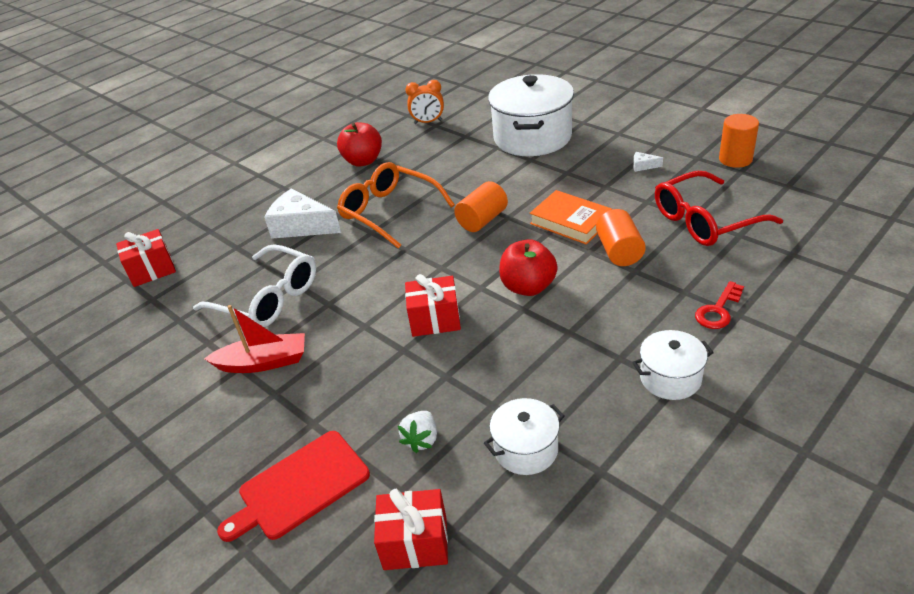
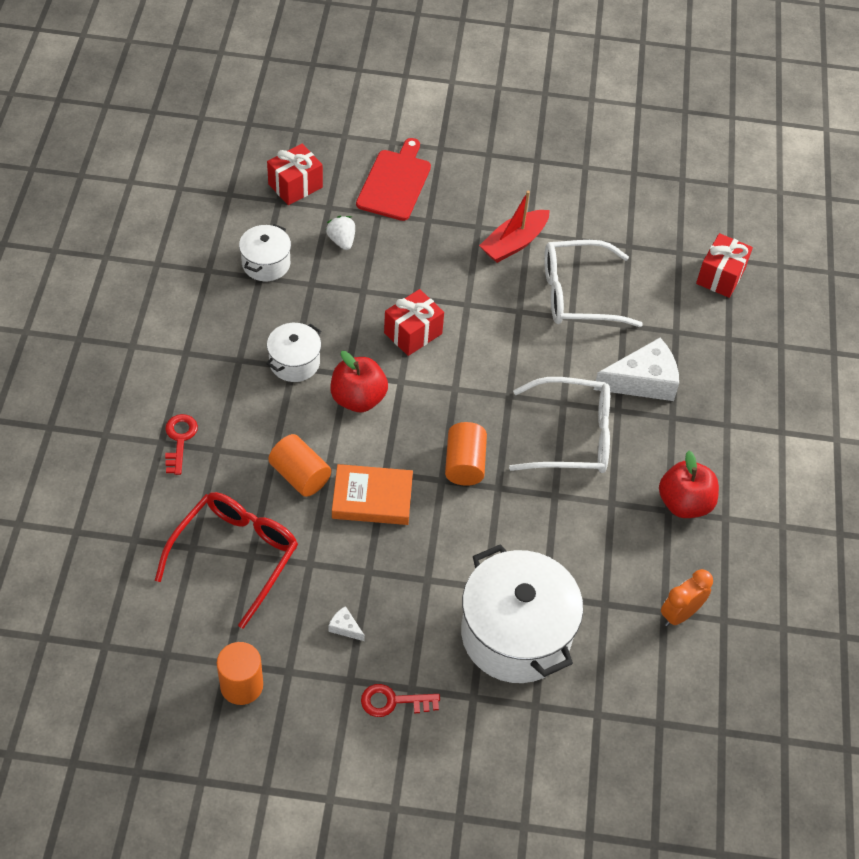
camera: 135 degrees right, 15 degrees up
orange glasses [337,162,455,249] -> white glasses [509,377,610,473]
white pot [632,330,714,400] -> white pot moved to [267,323,321,382]
white cheese [633,152,663,172] -> white cheese turned 120 degrees counterclockwise [328,606,365,641]
none -> red key [361,684,440,717]

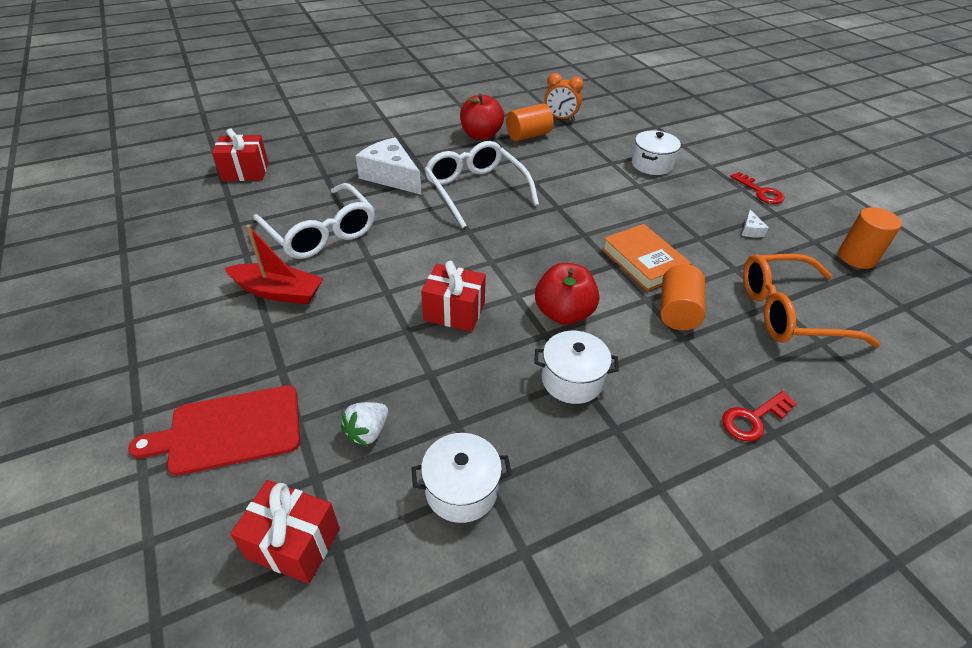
camera: 120 degrees left, 10 degrees down
red glasses [155,492,298,629] -> orange glasses [743,254,880,347]
orange cylinder [445,422,487,486] -> orange cylinder moved to [506,103,553,141]
white pot [461,544,583,683] -> white pot [632,130,681,175], size x0.51

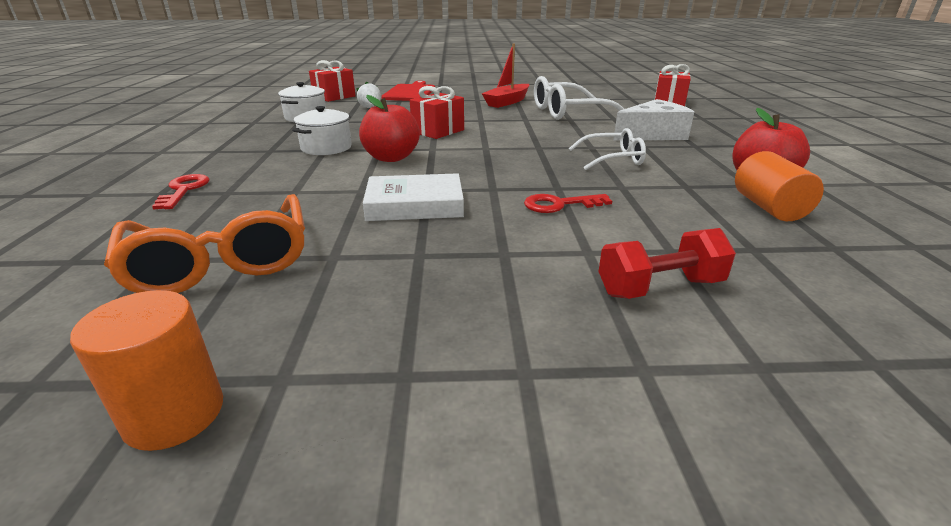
camera: 115 degrees right, 15 degrees down
white glasses [424,141,539,228] -> white glasses [569,128,646,170], size x0.61
orange clock [545,73,584,121] -> none
orange book [602,224,692,291] -> white book [363,173,464,221]
white pot [632,130,681,175] -> red dumbbell [598,228,736,299]
orange cylinder [660,264,705,330] -> none
red key [730,172,784,204] -> red key moved to [524,194,612,213]
white cheese [742,210,769,237] -> none
orange glasses [743,254,880,347] -> orange glasses turned 135 degrees clockwise [104,194,305,293]

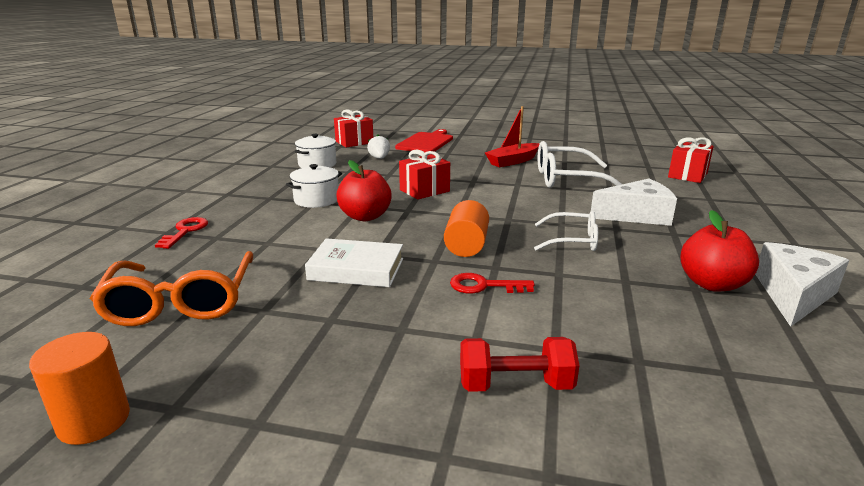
camera: 15 degrees right, 5 degrees down
orange cylinder [735,151,824,221] -> orange cylinder moved to [444,200,489,257]
none -> white cheese [755,242,849,327]

